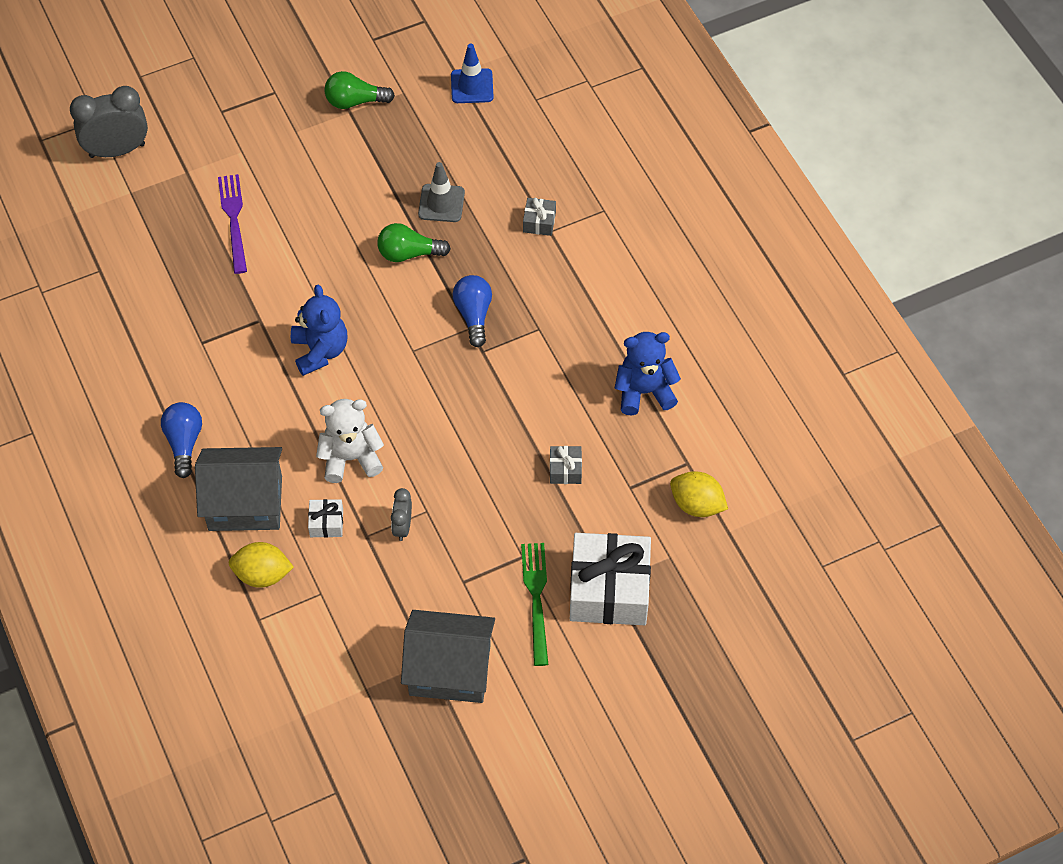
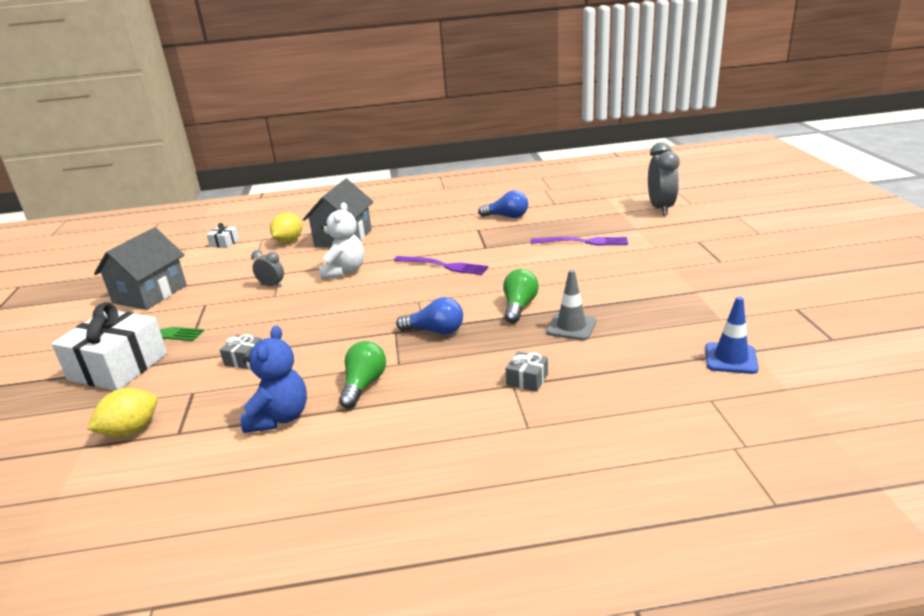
camera: 110 degrees right, 30 degrees down
blue light bulb [161,402,202,478] -> blue light bulb moved to [478,190,528,218]
blue teddy bear [291,285,347,376] -> purple fork [394,256,488,275]
white gift [308,499,343,538] -> white gift moved to [206,223,239,248]
green light bulb [325,71,395,109] -> green light bulb moved to [339,341,386,408]

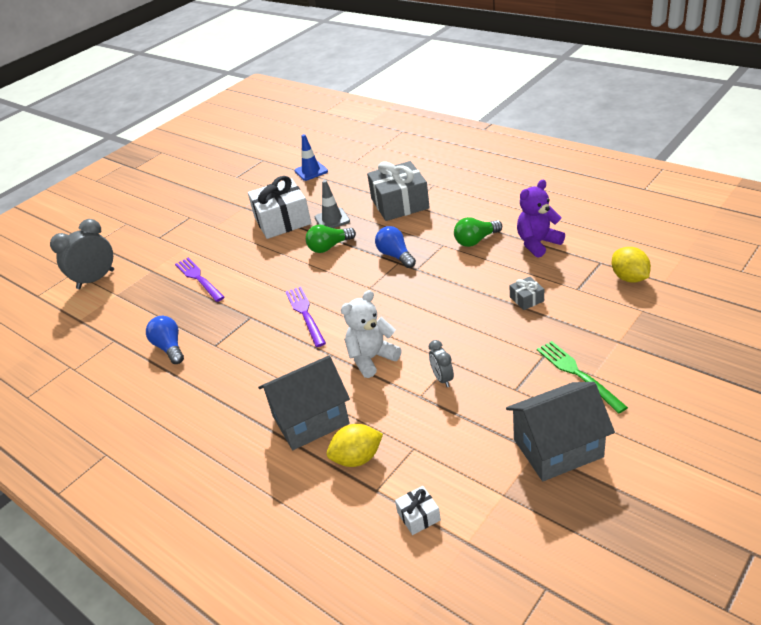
camera: 130 degrees left, 10 degrees up
white gift [51,302,167,390] -> white gift moved to [248,176,311,239]
yellow lemon [87,388,157,437] -> yellow lemon turned 60 degrees clockwise [612,247,651,283]
blue teddy bear [241,325,307,433] -> purple teddy bear [517,180,565,258]
grey gift [506,351,548,392] -> grey gift [367,161,430,221], size x2.31

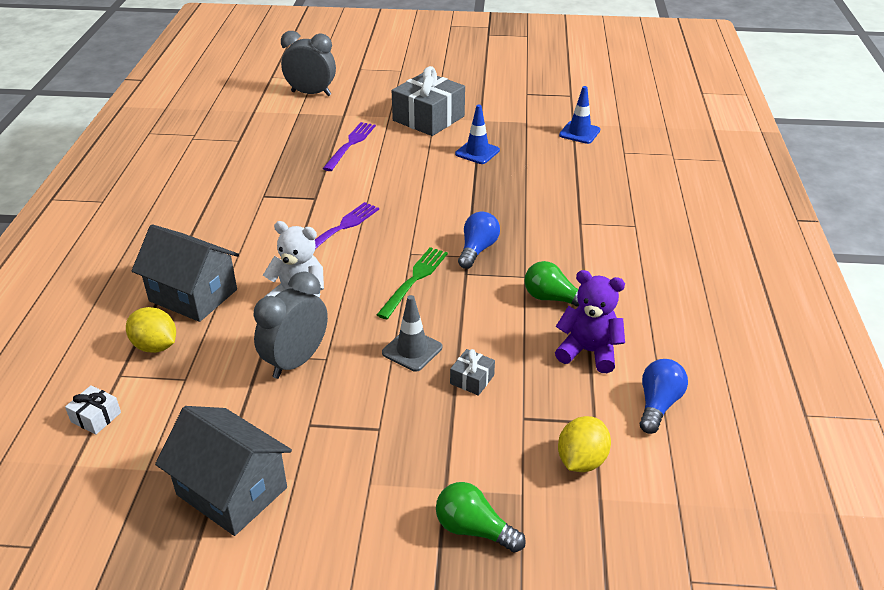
camera: 50 degrees right, 0 degrees up
blue light bulb [146,316,184,364] -> blue light bulb moved to [640,359,688,434]
white gift [248,176,311,239] -> blue traffic cone [455,105,500,164]
green light bulb [306,225,356,253] -> green light bulb moved to [436,482,526,553]
grey traffic cone [315,180,350,228] -> grey traffic cone moved to [382,295,442,372]
grey gift [367,161,430,221] -> grey gift moved to [392,66,465,136]
grey clock [429,340,454,387] -> grey clock [254,271,328,379], size x1.90
green fork [537,341,628,413] -> green fork moved to [377,247,448,319]

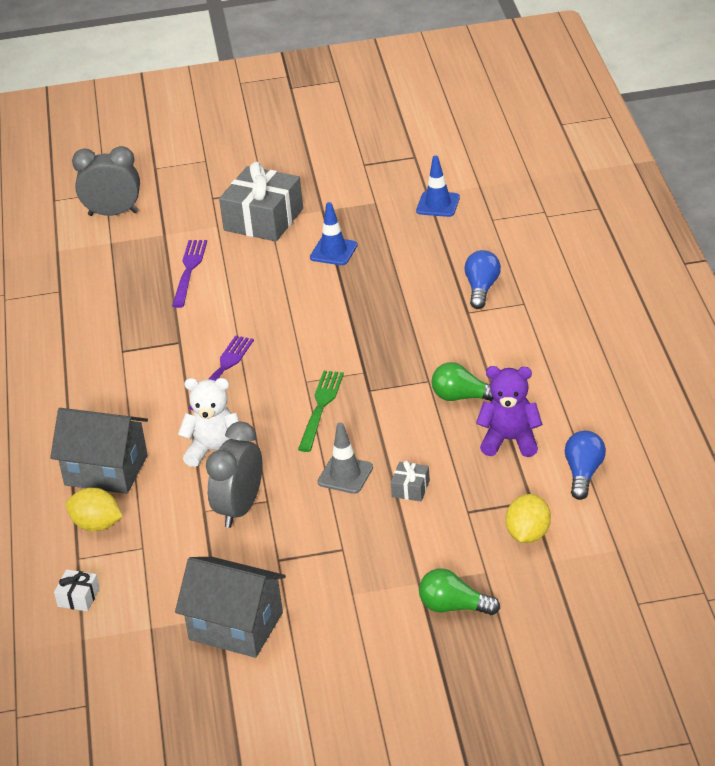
camera: 10 degrees left, 0 degrees up
blue light bulb [458,211,500,269] -> blue light bulb moved to [464,250,501,309]

